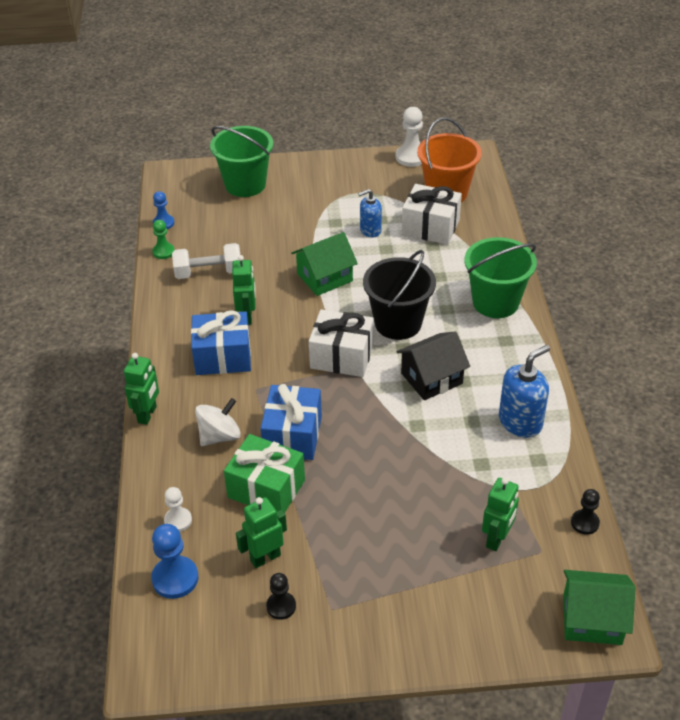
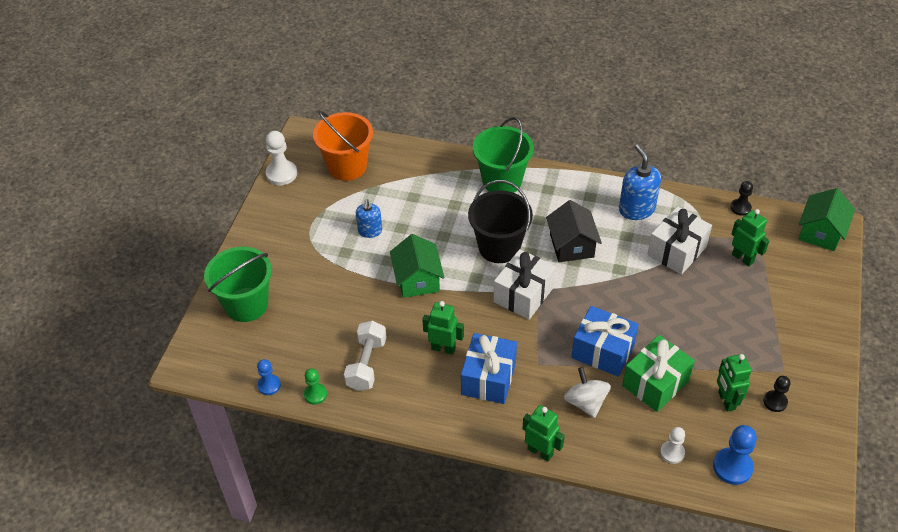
camera: 70 degrees left, 5 degrees up
white gift [402,184,462,245] -> white gift moved to [647,206,712,275]

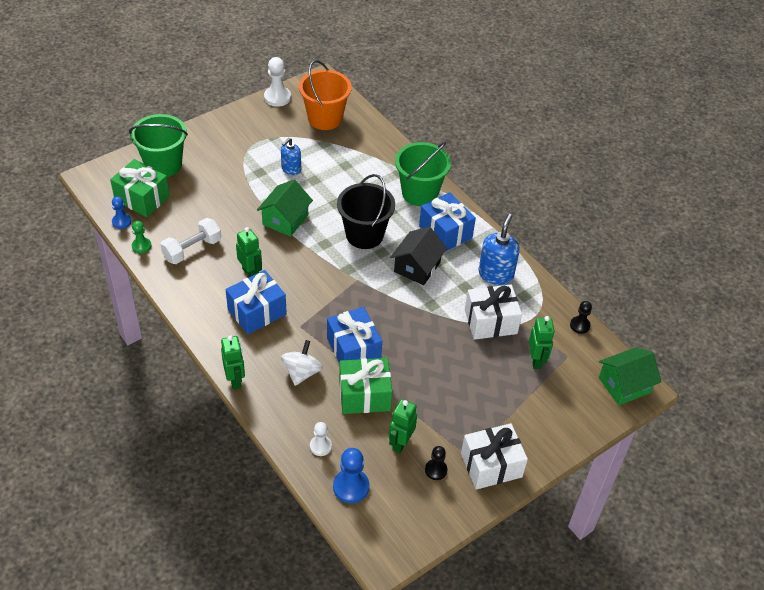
camera: 35 degrees right, 0 degrees up
white gift [494,249,556,320] -> white gift moved to [461,423,528,490]
none -> green gift [110,159,170,217]
none -> blue gift [419,192,476,252]

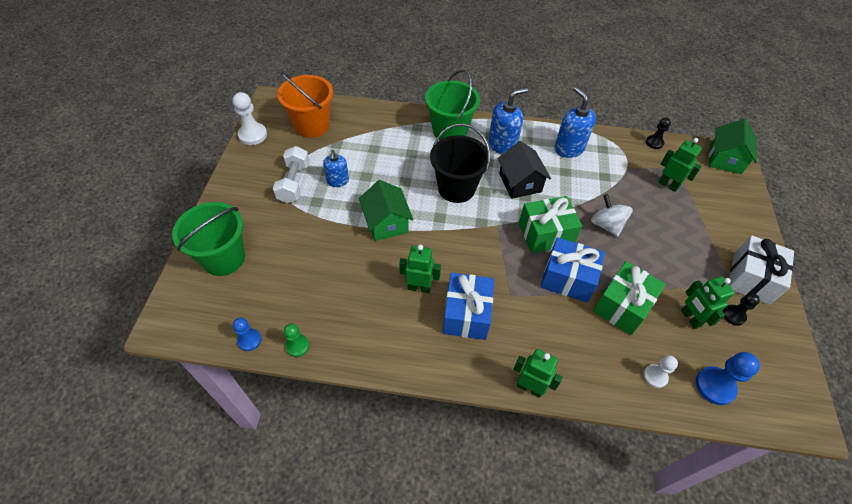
camera: 45 degrees left, 5 degrees up
green gift [110,159,170,217] -> green gift moved to [519,196,582,253]
white dumbbell [160,218,221,264] -> white dumbbell moved to [273,146,309,203]
white spinning top [281,340,323,386] -> white spinning top moved to [591,194,633,237]
blue gift [419,192,476,252] -> blue soap dispenser [488,88,528,155]
white gift [465,284,522,340] -> none

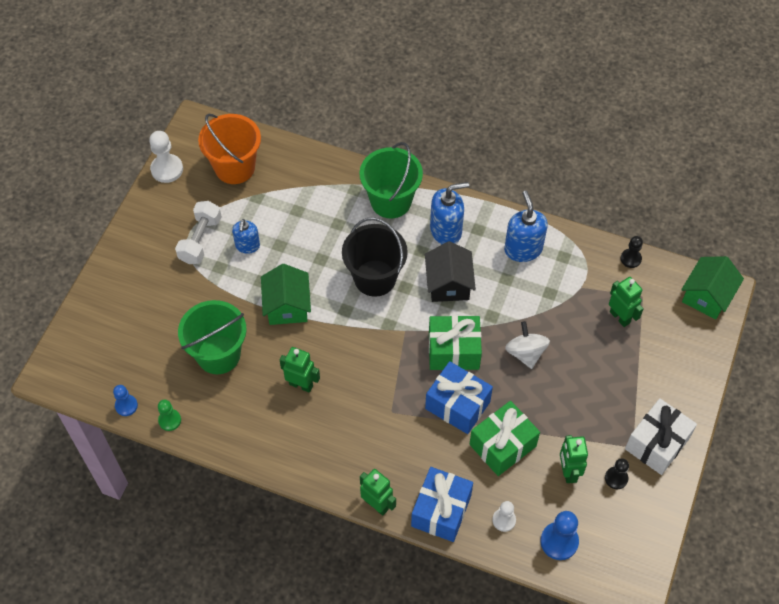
camera: 15 degrees right, 5 degrees up
green bucket [172,202,245,276] -> green bucket moved to [178,300,247,374]
blue gift [443,273,494,340] -> blue gift moved to [411,467,473,542]

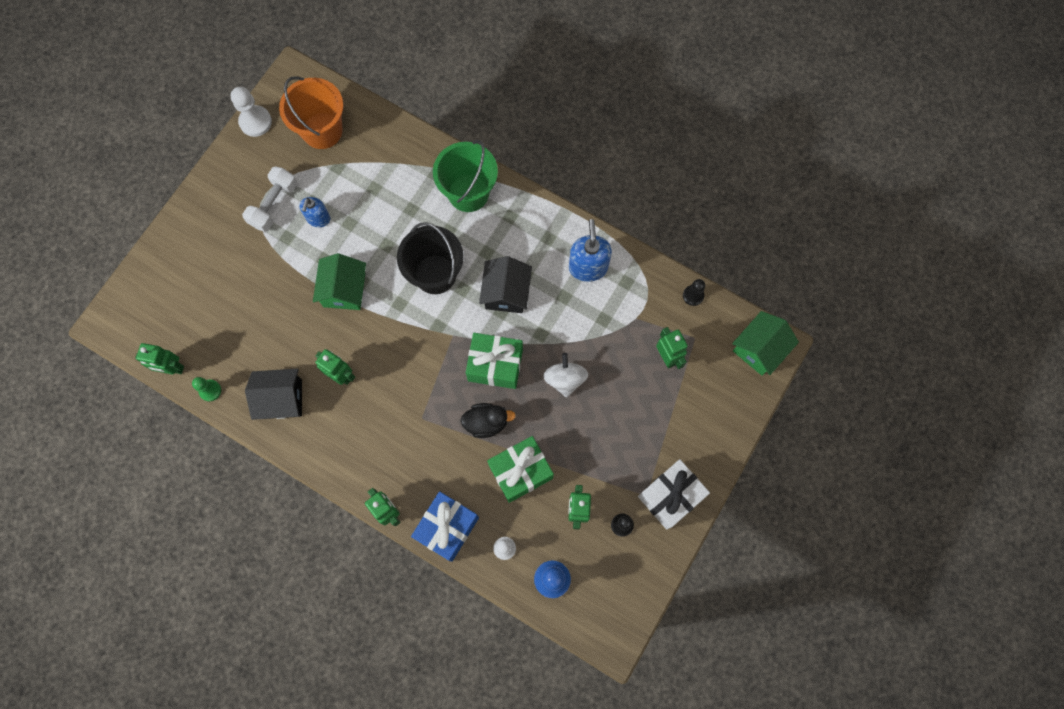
camera: 10 degrees right, 15 degrees up
blue pawn [113,385,138,416] -> green robot [135,343,184,374]
green bucket [178,300,247,374] -> none
blue gift [425,361,493,434] -> black duck [461,403,516,438]
blue soap dispenser [430,182,469,244] -> none
none -> black house [245,368,302,420]

